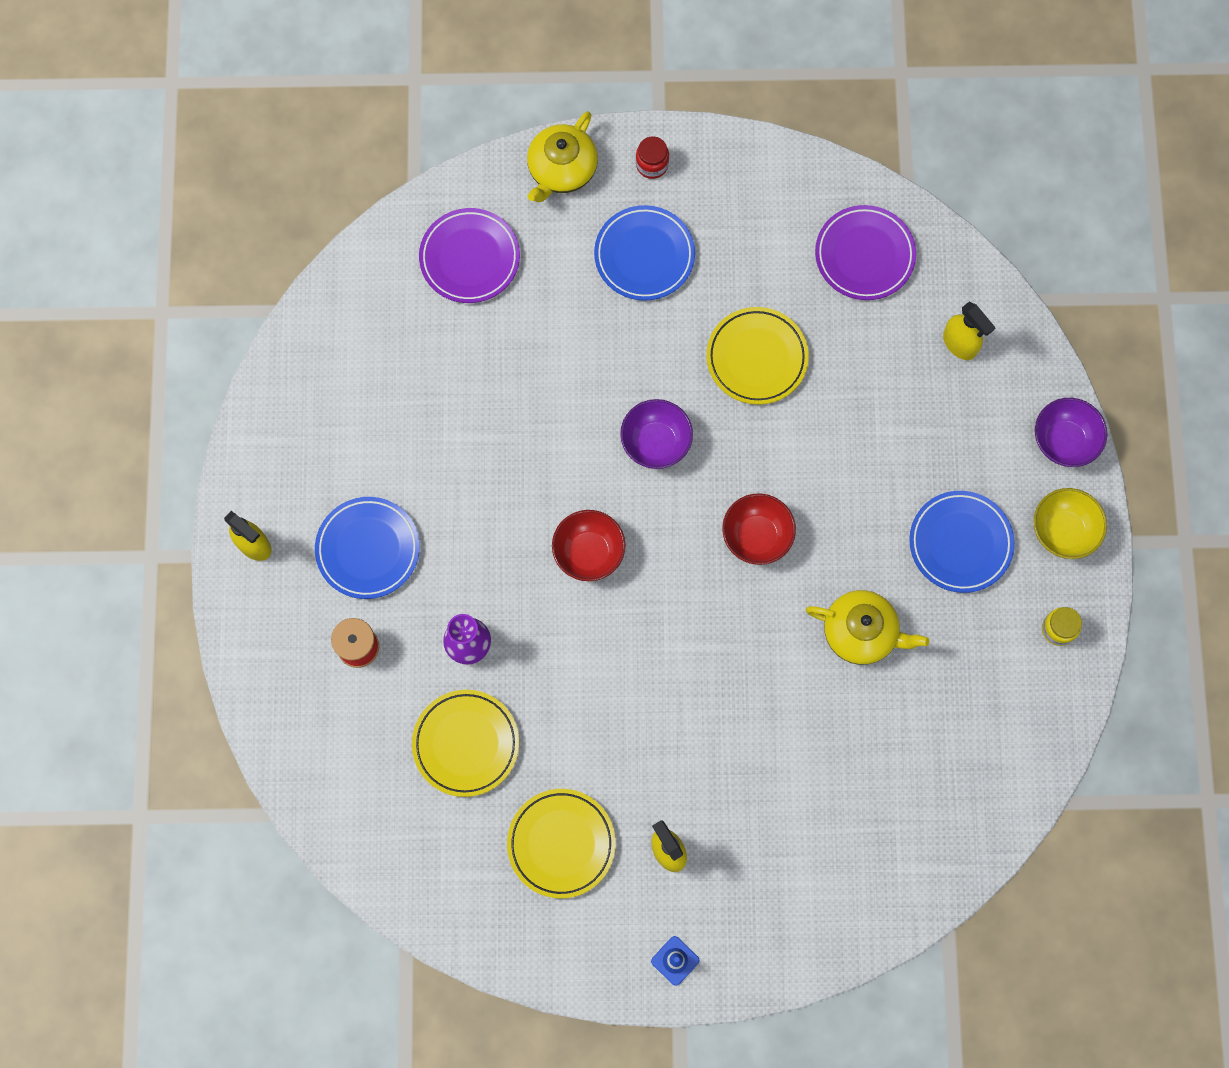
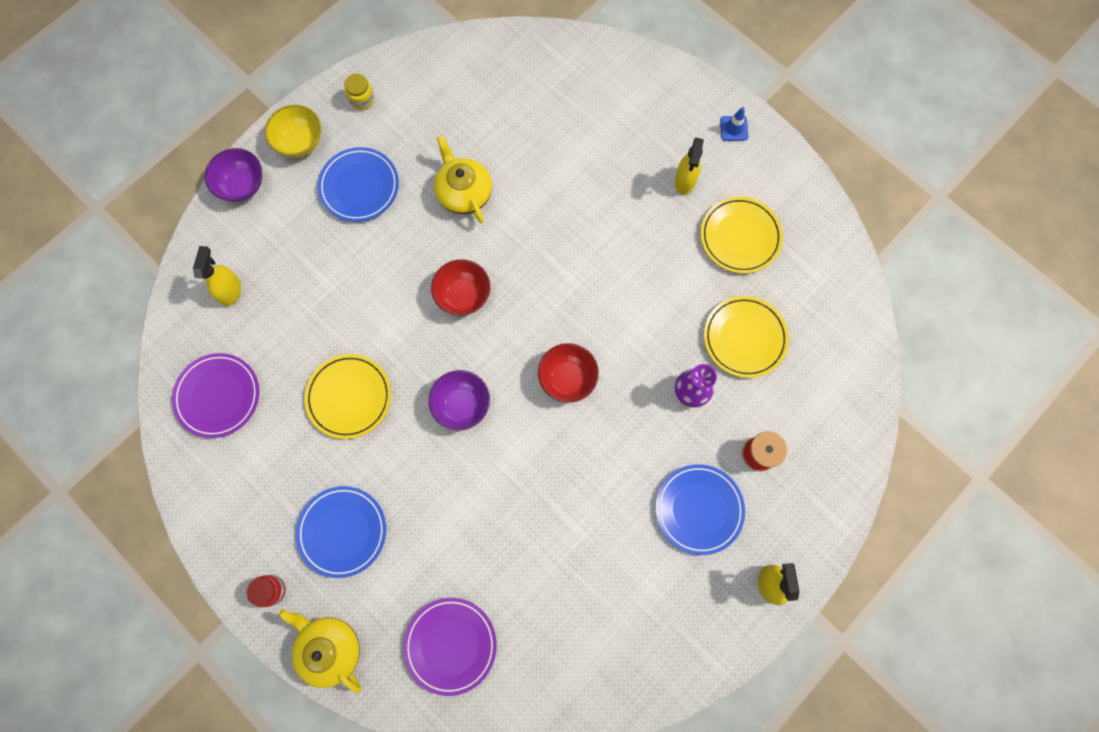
camera: 135 degrees left, 0 degrees up
yellow teapot [527,111,598,202] -> yellow teapot turned 120 degrees counterclockwise [278,609,361,693]

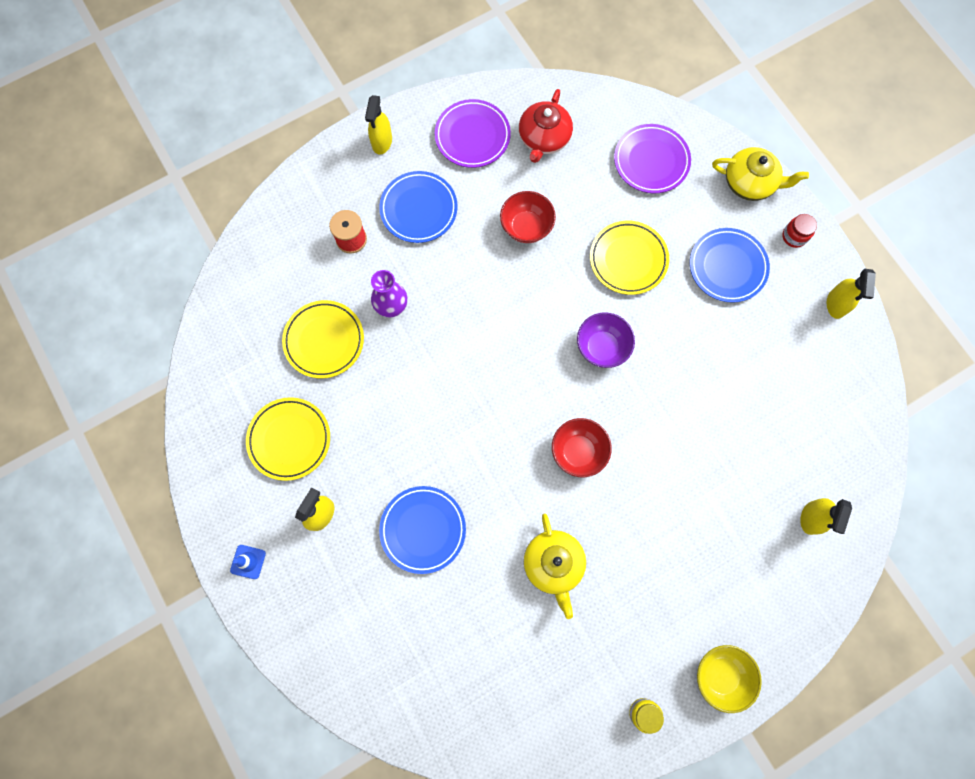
camera: 165 degrees left, 0 degrees up
purple plate [172,353,259,438] -> purple plate moved to [435,99,511,168]
purple bowl [205,148,262,202] -> none
yellow teapot [278,609,361,693] -> yellow teapot turned 45 degrees counterclockwise [712,147,809,201]
yellow plate [304,354,391,439] -> yellow plate moved to [590,221,669,295]
blue plate [318,147,399,222] -> blue plate moved to [379,486,466,574]
red bowl [538,343,599,403] -> red bowl moved to [500,191,556,243]
none -> red teapot [519,89,573,163]
none -> yellow spray bottle [827,268,876,319]

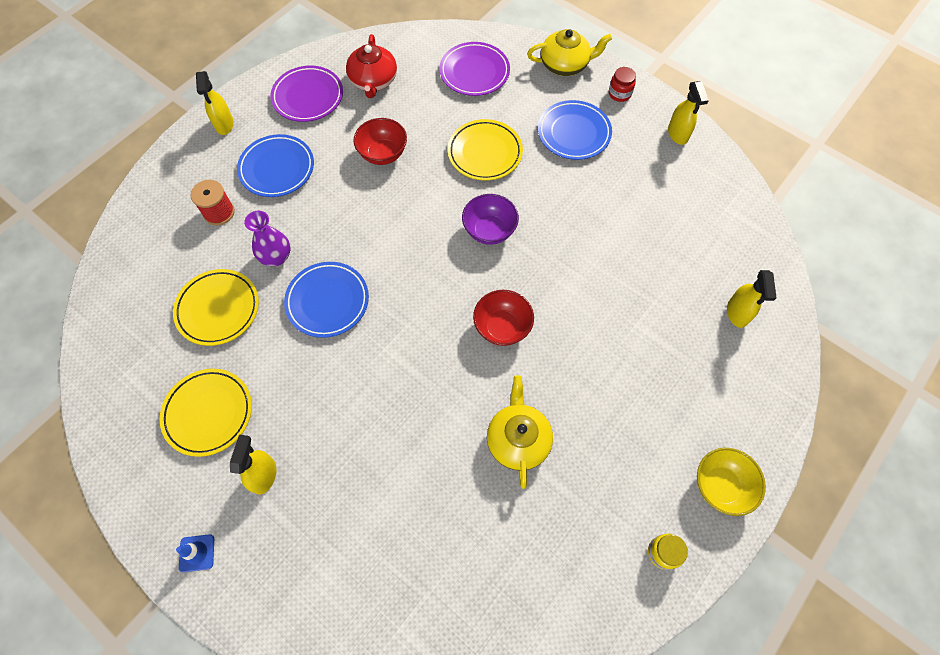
camera: 20 degrees left, 10 degrees down
blue plate [379,486,466,574] -> blue plate moved to [284,262,369,338]
yellow teapot [524,513,586,619] -> yellow teapot turned 150 degrees counterclockwise [487,375,553,489]

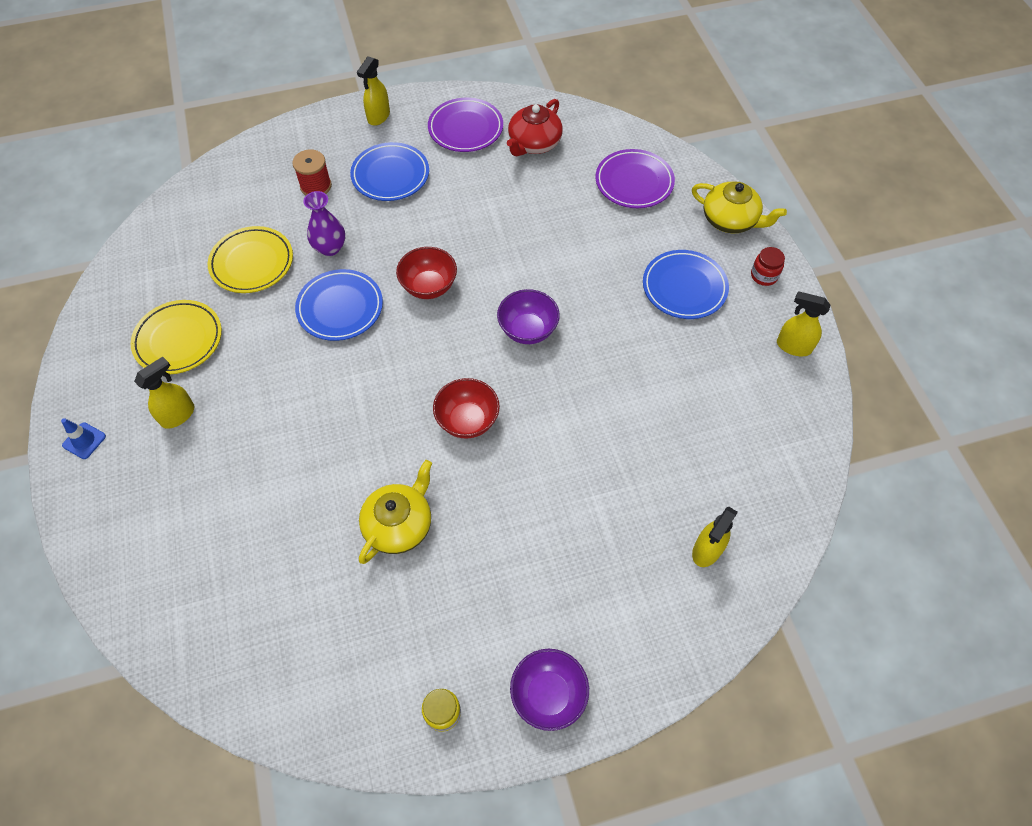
camera: 35 degrees right, 5 degrees down
red bowl [353,118,407,165] -> red bowl moved to [396,247,457,299]
yellow plate [448,119,523,181] -> none
yellow spray bottle [668,81,709,145] -> yellow spray bottle turned 90 degrees clockwise [777,291,830,356]
yellow bowl [697,448,766,516] -> purple bowl [510,649,589,731]

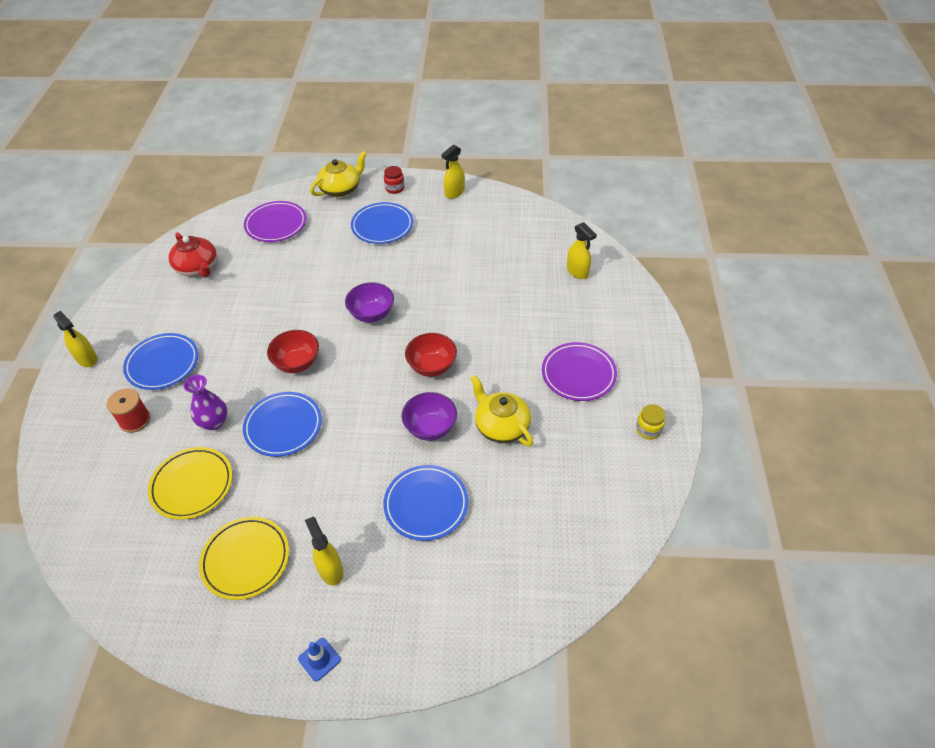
camera: 70 degrees left, 10 degrees down
purple plate [428,98,503,152] -> purple plate moved to [542,342,617,401]
purple bowl [510,649,589,731] -> purple bowl moved to [402,392,457,441]
none -> blue plate [384,465,468,541]

